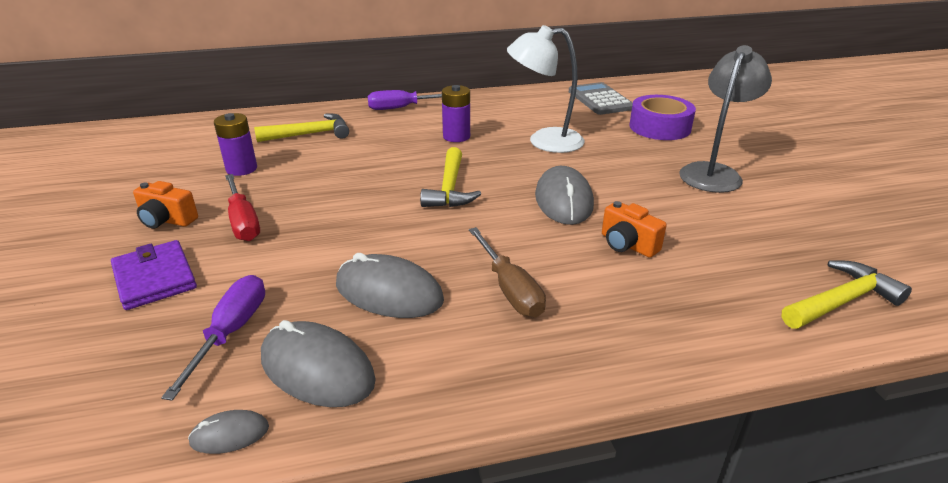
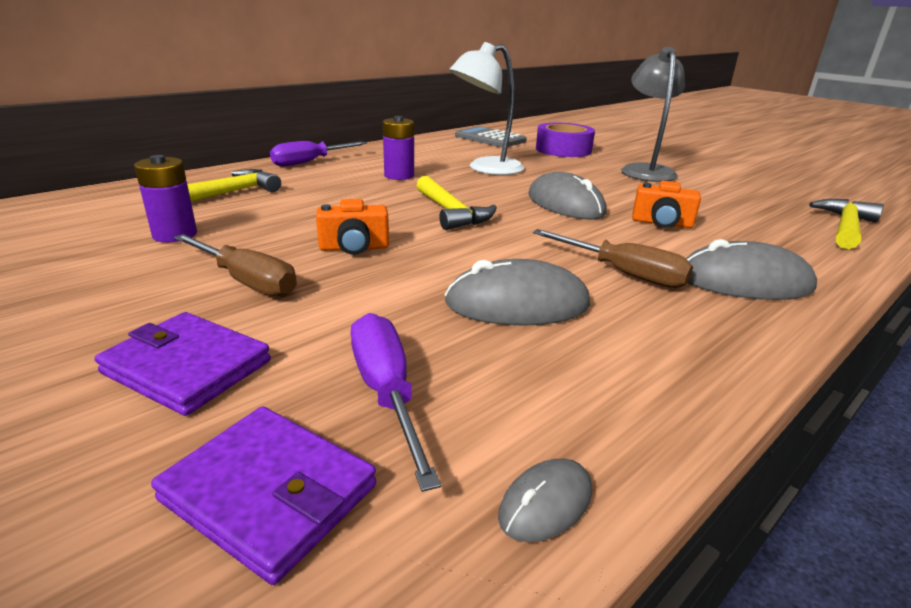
camera: 30 degrees left, 5 degrees down
orange camera [133,181,198,229] -> orange camera moved to [316,199,389,255]
red screwdriver [225,174,260,241] -> brown screwdriver [174,234,297,297]
grey mouse [261,320,376,407] -> grey mouse moved to [686,239,817,300]
none -> purple wallet [151,406,376,585]

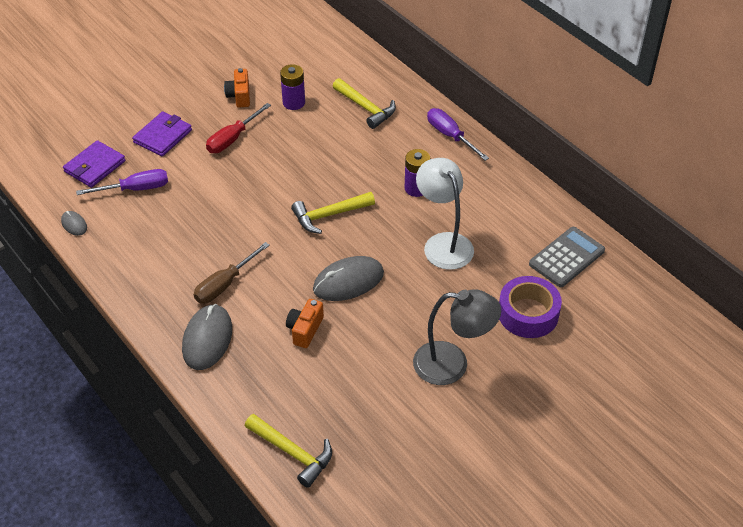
camera: 95 degrees right, 20 degrees up
brown screwdriver [174,234,297,297] -> red screwdriver [206,103,271,153]
orange camera [316,199,389,255] -> orange camera moved to [224,68,250,107]
grey mouse [444,259,590,326] -> none

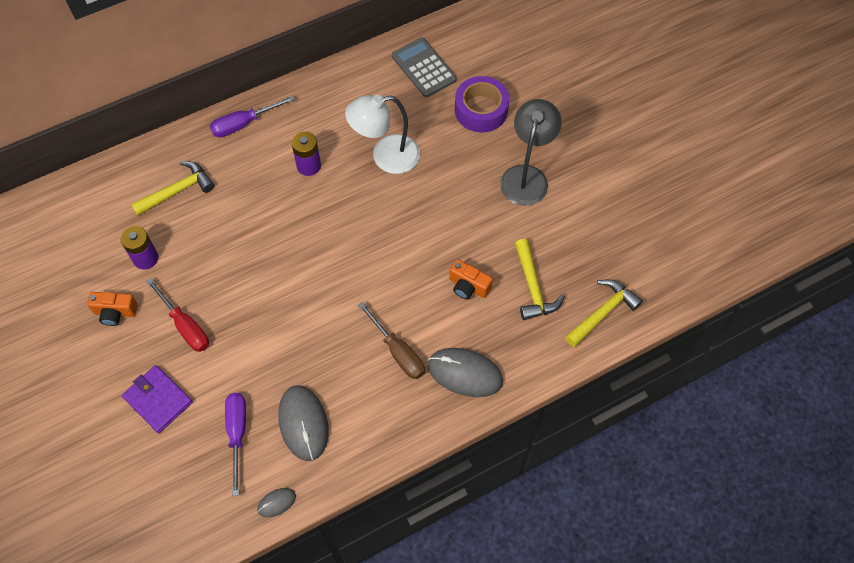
camera: 80 degrees left, 15 degrees up
purple wallet [63,140,126,188] -> none
yellow hammer [291,192,375,234] -> yellow hammer moved to [515,239,565,320]
grey mouse [313,256,384,301] -> grey mouse moved to [278,385,328,461]

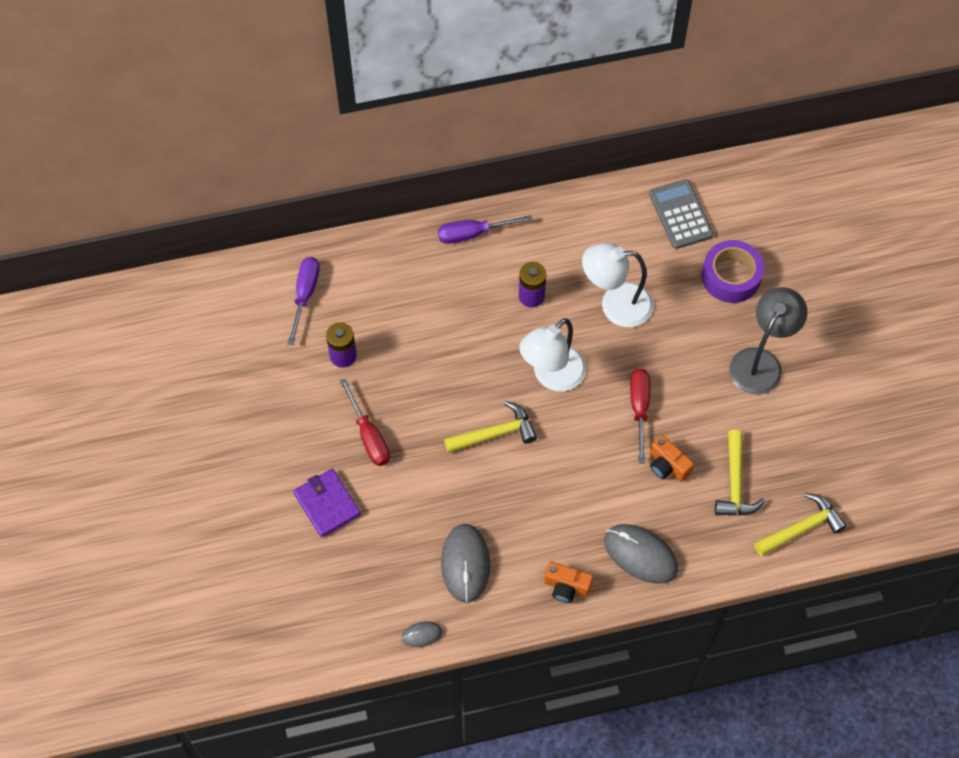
camera: 15 degrees right, 0 degrees up
orange camera [87,292,138,326] -> orange camera moved to [544,562,593,603]
yellow hammer [131,161,214,216] -> yellow hammer moved to [444,401,537,453]
purple screwdriver [225,393,246,496] -> purple screwdriver moved to [288,257,320,345]
brown screwdriver [358,302,425,379] -> none
none -> white lamp [519,318,586,391]
none -> red screwdriver [630,369,650,464]

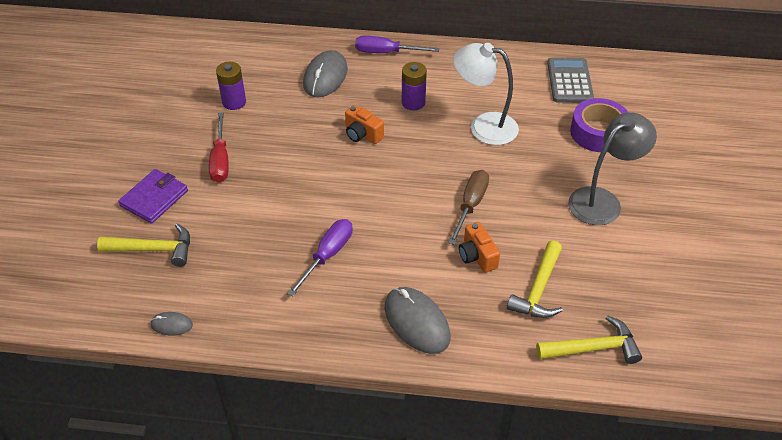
camera: 20 degrees right, 15 degrees down
purple screwdriver [288,257,320,345] -> purple screwdriver moved to [287,219,353,297]
purple wallet [293,469,361,537] -> purple wallet turned 45 degrees clockwise [118,169,188,224]
grey mouse [441,524,490,603] -> grey mouse moved to [303,50,348,97]
yellow hammer [444,401,537,453] -> yellow hammer moved to [97,223,190,267]
white lamp [519,318,586,391] -> none
orange camera [544,562,593,603] -> orange camera moved to [345,105,384,144]
red screwdriver [630,369,650,464] -> brown screwdriver [448,170,489,245]

